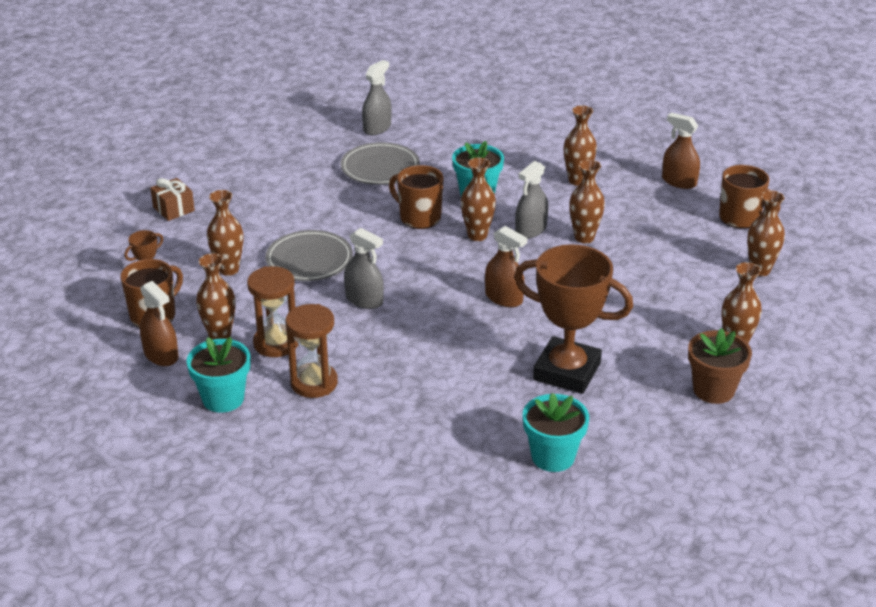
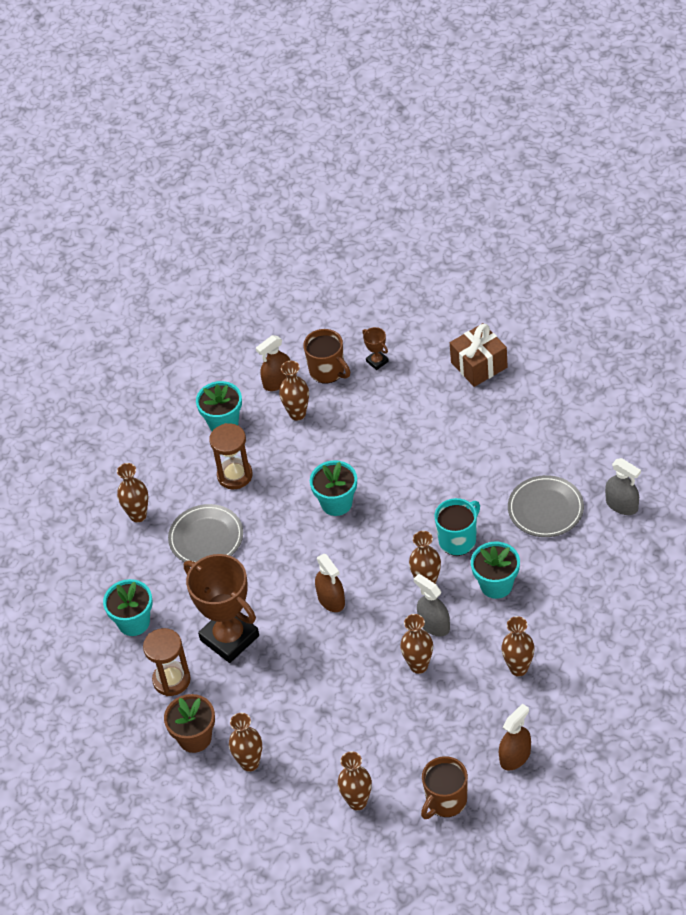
camera: 100 degrees right, 15 degrees up
brown gift [150,178,195,221] -> brown gift [450,323,508,387], size x1.53
brown vase [207,190,243,276] -> brown vase moved to [117,463,148,522]
brown hourglass [247,266,299,357] -> brown hourglass moved to [143,628,191,696]
grey plate [265,230,353,281] -> grey plate moved to [168,504,243,562]
grey spray bottle [344,228,384,309] -> turquoise flower pot [310,460,357,516]
brown mug [389,165,444,229] -> turquoise mug [434,498,480,556]
brown spray bottle [485,226,527,307] -> brown spray bottle turned 75 degrees counterclockwise [315,554,345,612]
brown trophy [514,244,633,394] -> brown trophy turned 75 degrees counterclockwise [184,554,259,663]

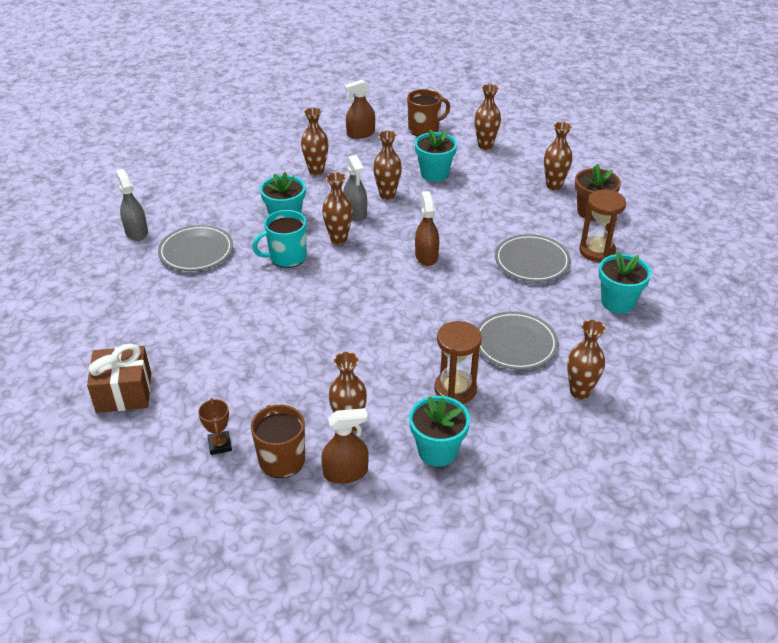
camera: 160 degrees left, 10 degrees down
brown trophy [184,554,259,663] -> grey plate [495,234,571,282]
turquoise flower pot [310,460,357,516] -> turquoise flower pot moved to [415,129,457,182]

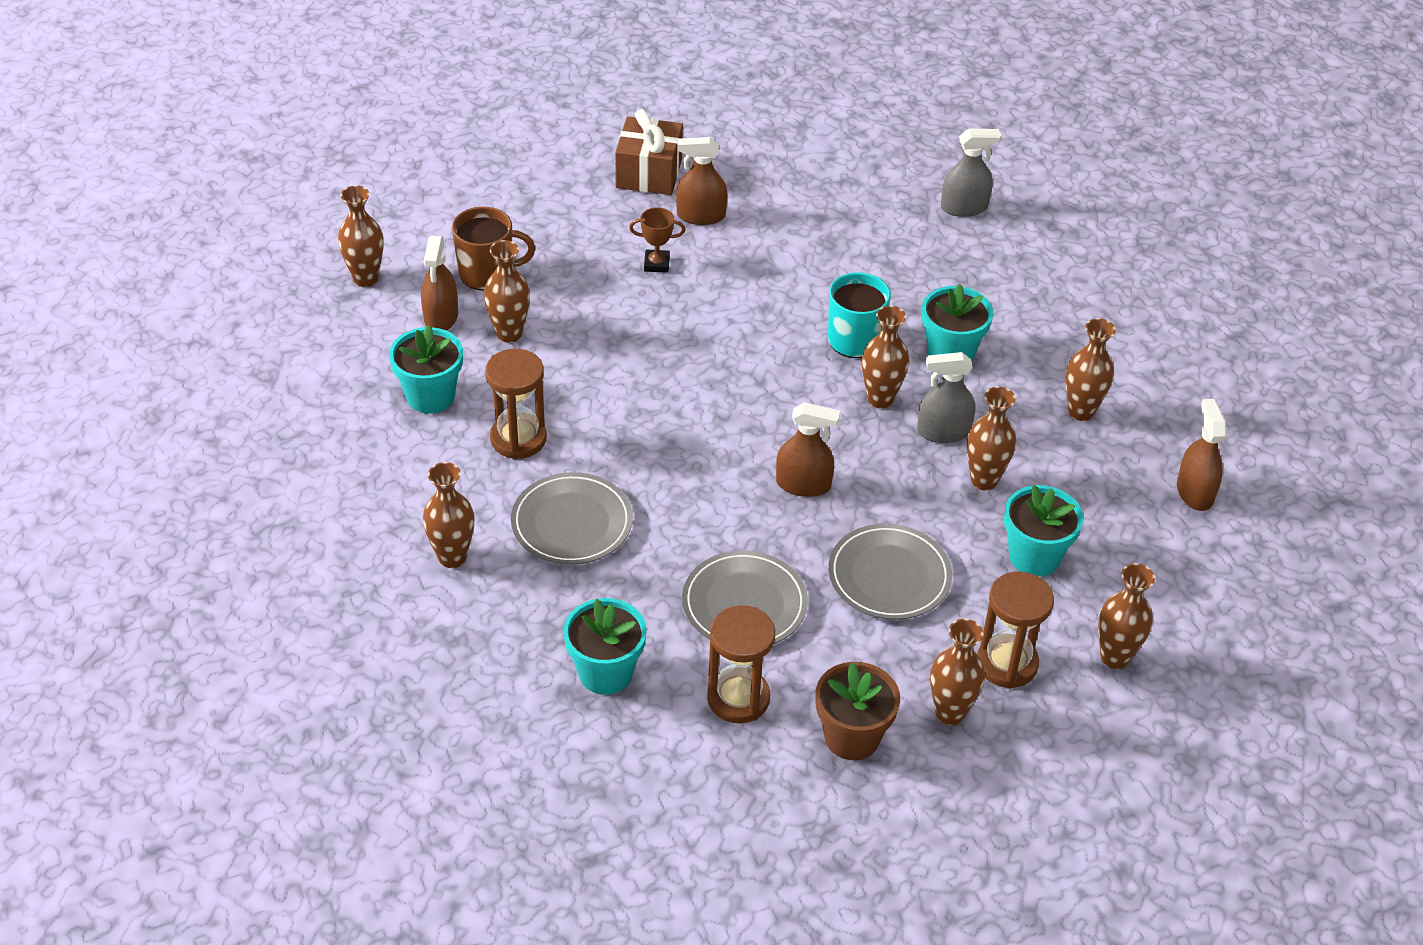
camera: 105 degrees right, 5 degrees up
grey plate [158,225,233,271] -> grey plate moved to [828,524,952,620]
brown trophy [198,398,232,455] -> brown trophy moved to [629,207,685,273]
brown mug [407,89,450,137] -> none
none -> brown vase [338,185,384,287]
none -> brown spray bottle [676,137,728,225]
none -> brown hourglass [977,572,1054,689]

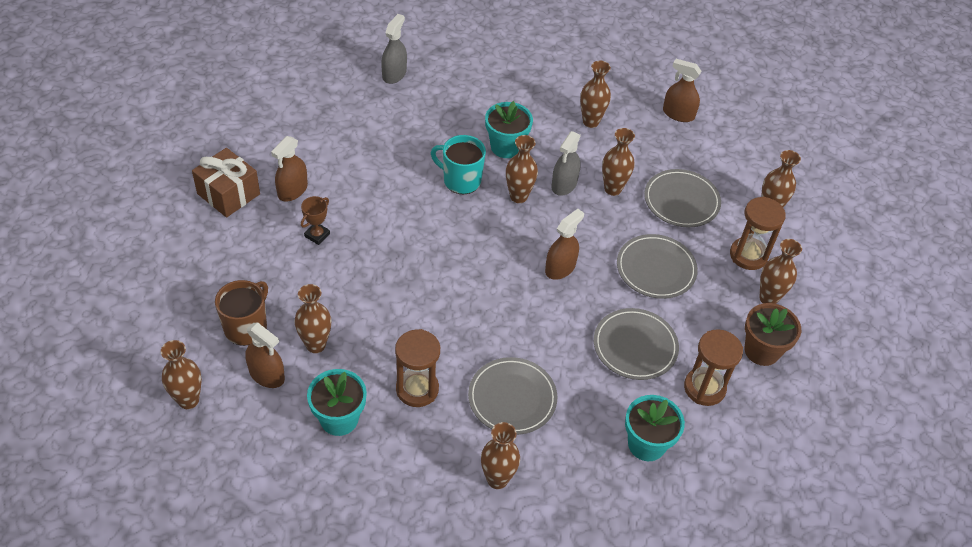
camera: 60 degrees left, 5 degrees up
turquoise flower pot [1004,485,1083,577] -> grey plate [644,169,721,227]

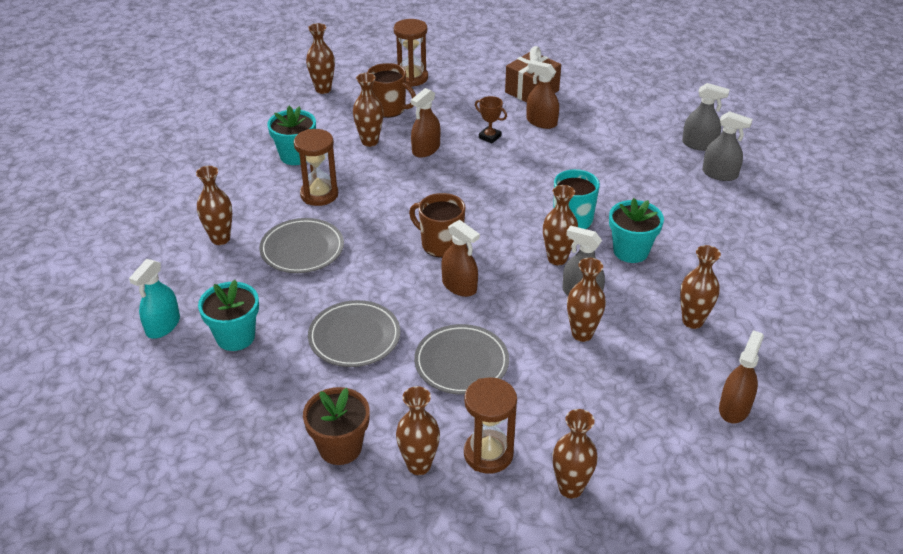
camera: 95 degrees right, 10 degrees down
brown spray bottle [245,322,285,388] -> brown spray bottle moved to [411,88,441,158]
grey plate [644,169,721,227] -> none
brown hourglass [684,329,743,406] -> brown hourglass moved to [394,19,428,87]
none -> turquoise spray bottle [129,259,180,338]
none -> brown mug [409,193,465,258]
none -> grey spray bottle [682,83,730,151]

